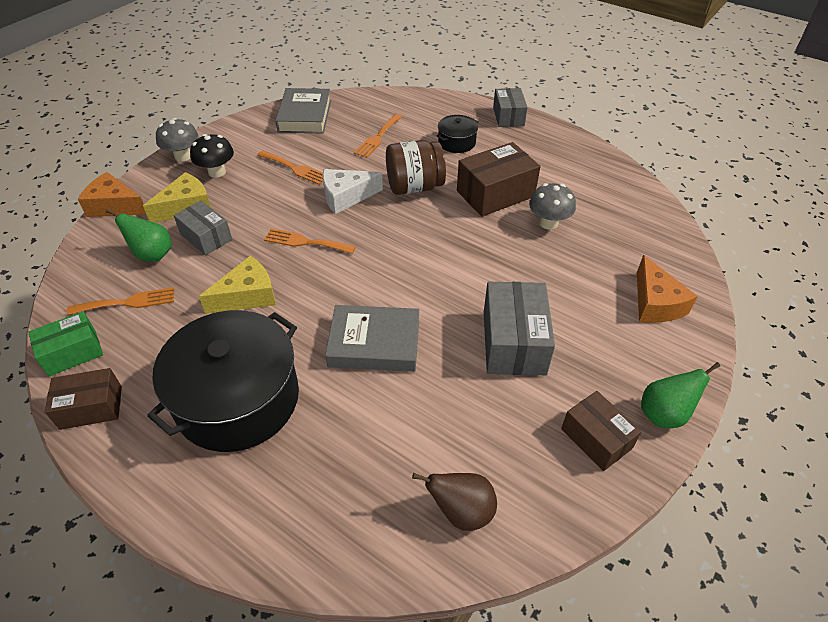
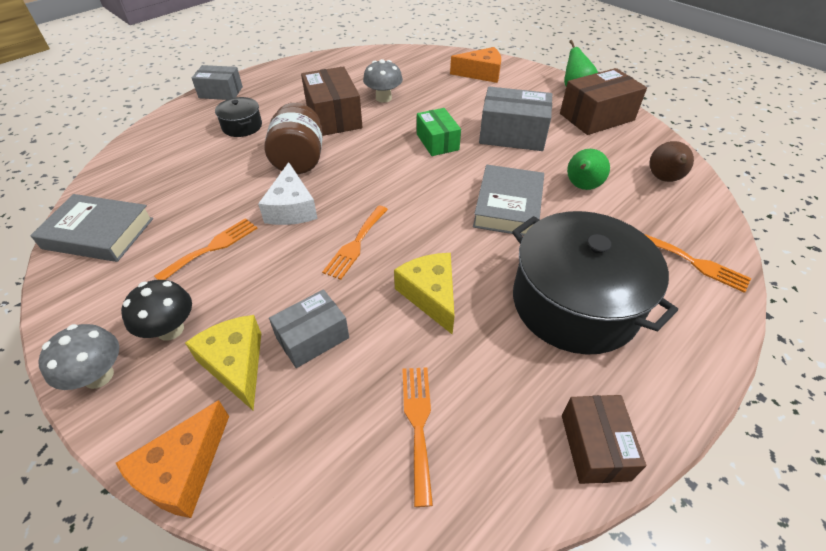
camera: 80 degrees left, 0 degrees up
green box [28,311,103,376] -> green box moved to [417,108,461,156]
green pear [105,209,172,262] -> green pear moved to [567,149,610,190]
orange fork [354,114,402,158] -> orange fork moved to [645,234,751,293]
brown box [561,391,642,471] -> brown box [560,68,647,135], size x1.55

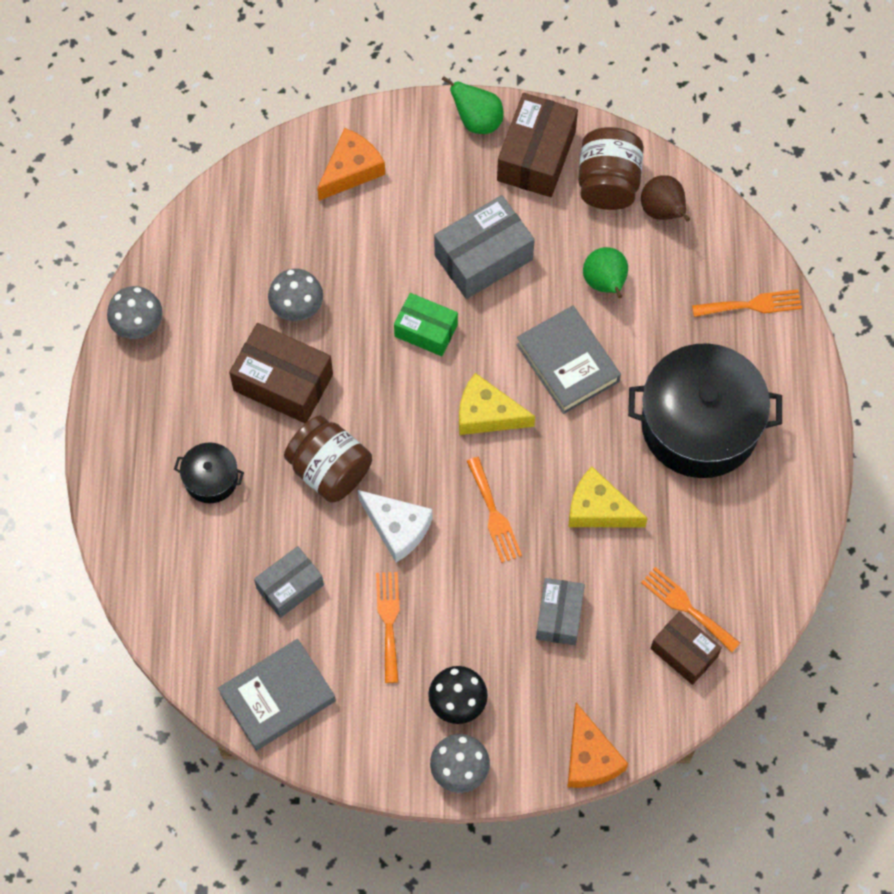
camera: 45 degrees left, 20 degrees up
yellow cheese [185,315,261,410] -> yellow cheese moved to [459,373,535,435]
grey box [192,65,243,100] -> grey box moved to [254,546,324,618]
brown box [562,395,646,484] -> brown box moved to [651,611,722,685]
none -> grey mushroom [107,286,163,339]
none -> brown jar [578,127,644,210]

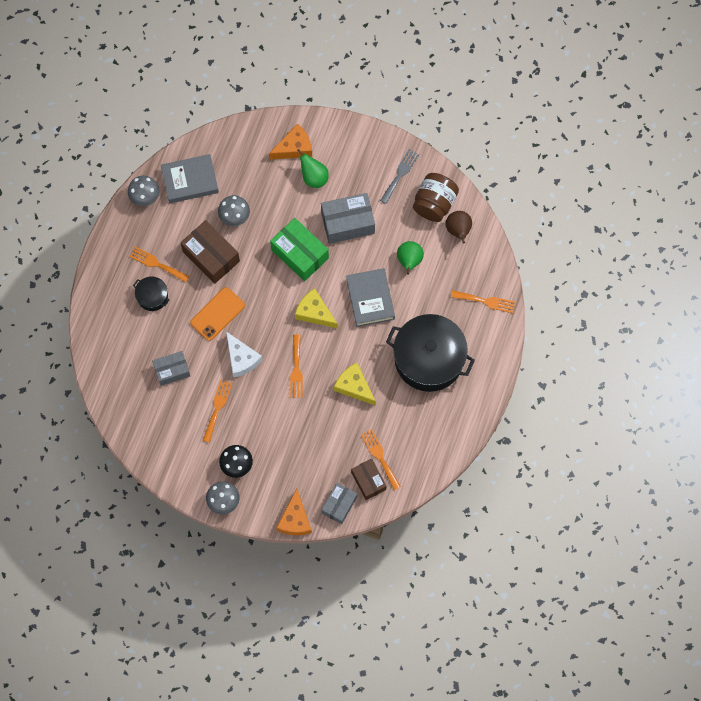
camera: 20 degrees right, 5 degrees up
grey book [218,639,336,751] -> grey book moved to [161,154,219,203]
brown jar [284,416,372,502] -> orange phone [190,287,245,341]
green box [394,293,458,356] -> green box [270,218,329,281], size x1.55
green pear [442,76,504,134] -> green pear moved to [297,148,329,188]
brown box [497,93,578,197] -> grey fork [380,149,419,204]
grey box [536,578,585,645] -> grey box moved to [322,483,357,524]
none -> orange fork [129,246,189,282]

